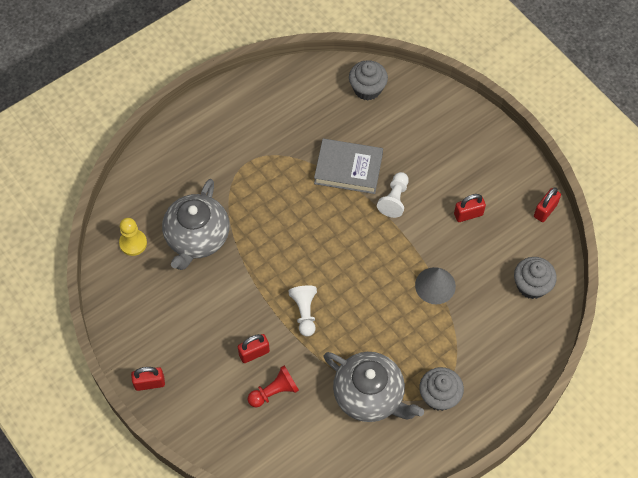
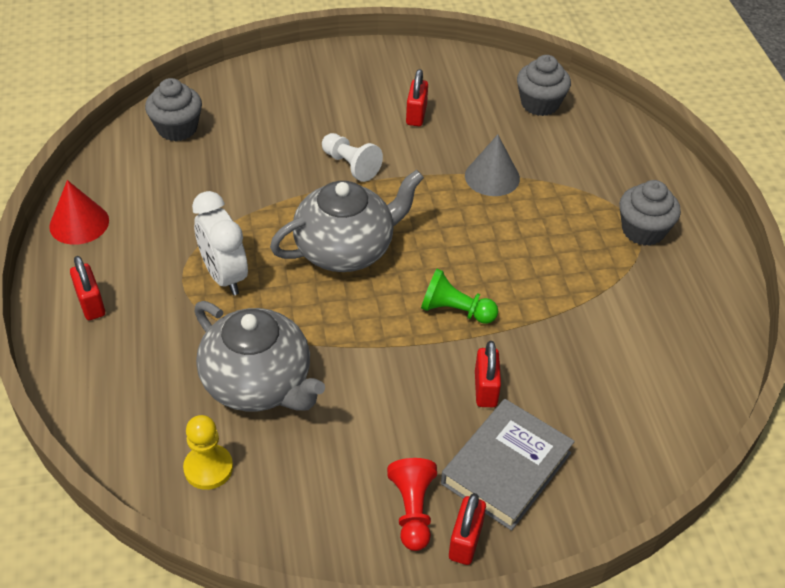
camera: 65 degrees left, 15 degrees down
red pawn [248,365,299,407] -> red pawn moved to [387,458,437,551]
white pawn [288,285,317,336] -> green pawn [421,269,498,324]
grey book [314,139,383,194] -> grey book moved to [441,399,575,531]
grey teapot [324,352,424,422] -> grey teapot moved to [270,170,424,272]
red padlock [534,187,561,222] -> red padlock moved to [70,256,105,320]
none -> red cone [49,180,109,245]
none -> white clock [192,191,248,295]

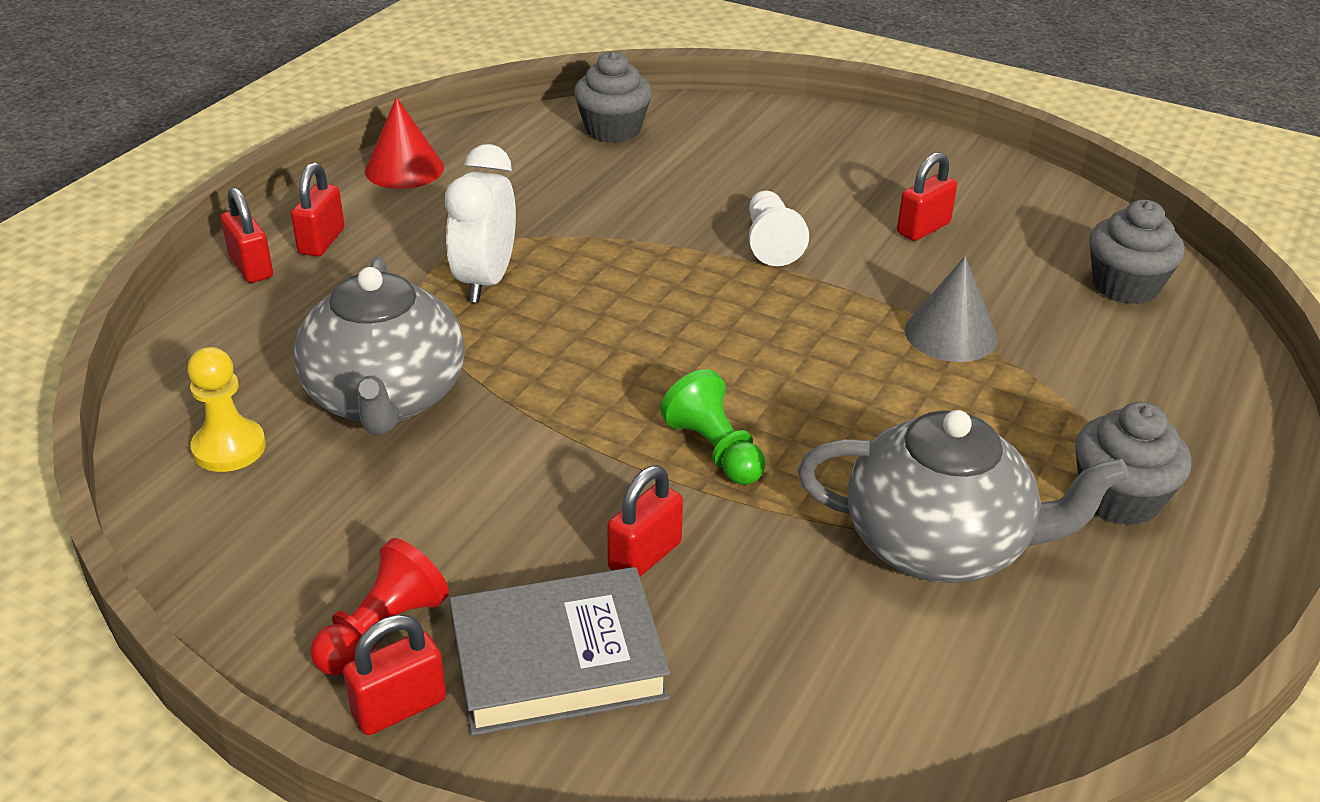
camera: 40 degrees right, 10 degrees down
grey teapot [270,170,424,272] -> grey teapot moved to [798,410,1129,583]
none -> red padlock [221,187,273,283]

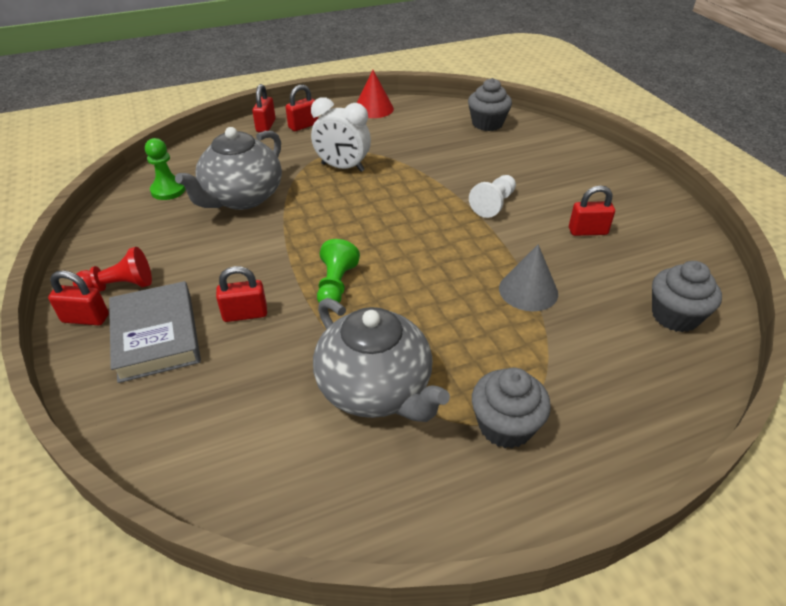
camera: 40 degrees right, 5 degrees up
yellow pawn [187,347,266,472] -> green pawn [145,138,185,200]
white clock [445,144,516,303] -> white clock turned 120 degrees counterclockwise [311,97,371,172]
grey book [449,567,670,736] -> grey book turned 45 degrees clockwise [109,281,201,383]

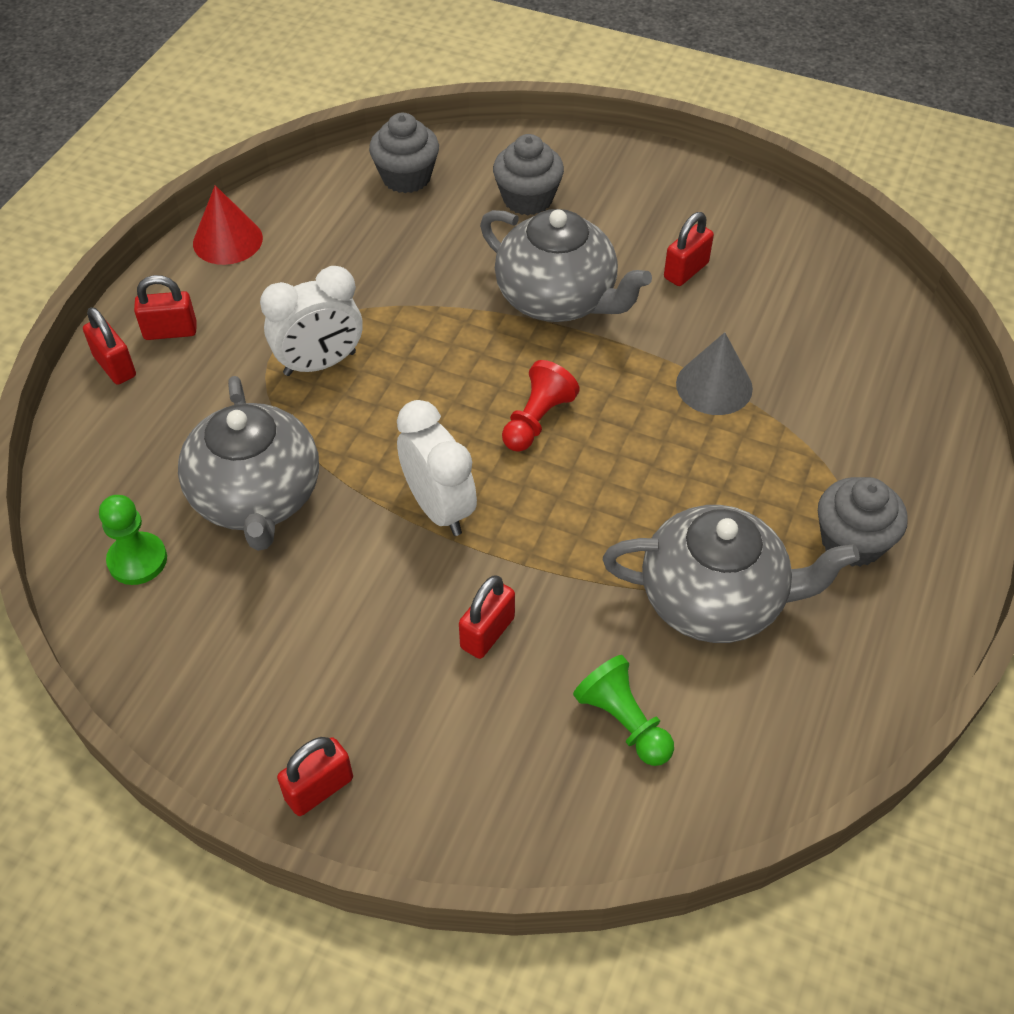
camera: 45 degrees left, 10 degrees up
red pawn [73,247,152,291] -> red pawn moved to [502,360,580,452]
grey book [109,281,201,383] -> none
red padlock [286,84,318,131] -> red padlock turned 75 degrees clockwise [134,275,197,340]
green pawn [317,239,360,303] -> green pawn moved to [573,655,674,766]
white pawn [469,175,516,218] -> grey teapot [480,209,652,322]
grey cupcake [652,261,722,332] -> grey cupcake moved to [493,134,564,215]
none -> white clock [397,400,477,536]

